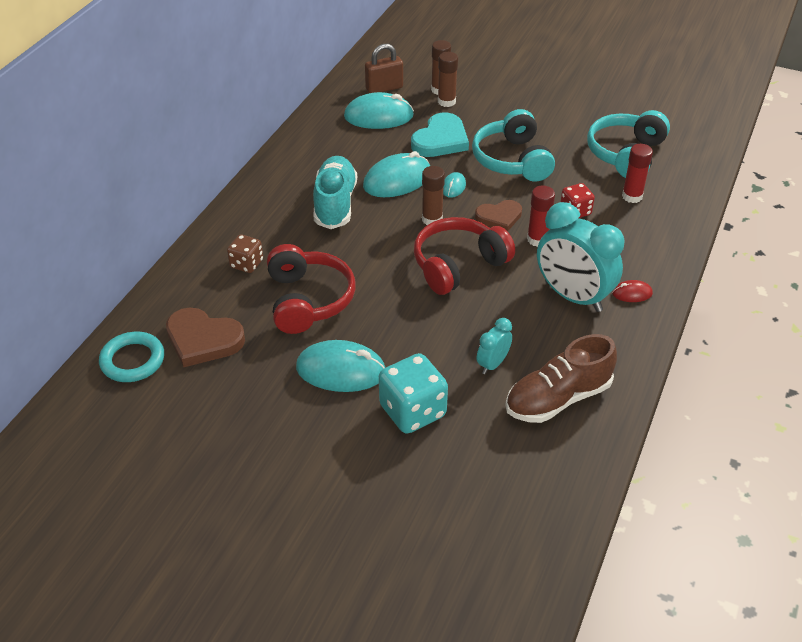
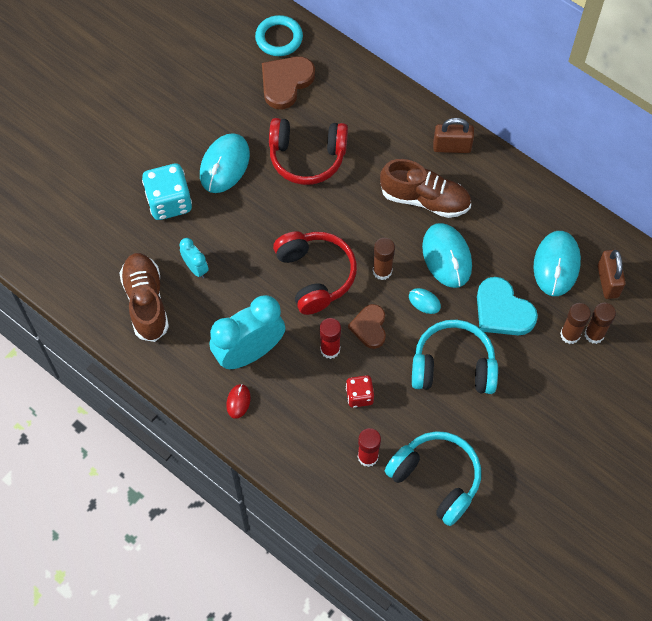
camera: 105 degrees right, 20 degrees up
brown dice [227,234,263,273] -> none
turquoise shoe [313,156,357,229] -> brown shoe [380,159,471,218]
none -> brown padlock [433,118,474,153]

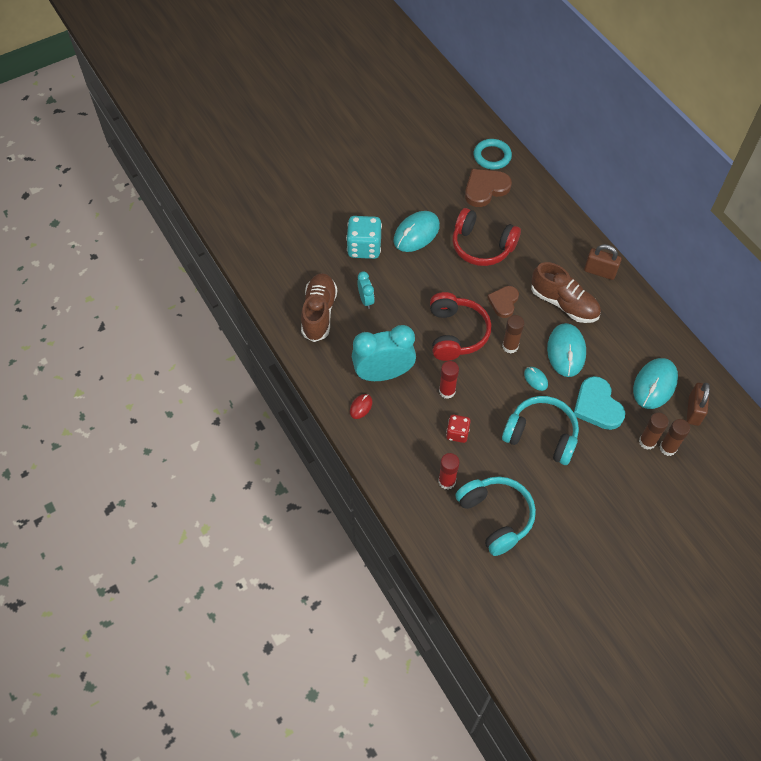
camera: 20 degrees right, 5 degrees down
brown heart [348,304,386,349] -> brown heart moved to [487,286,519,318]

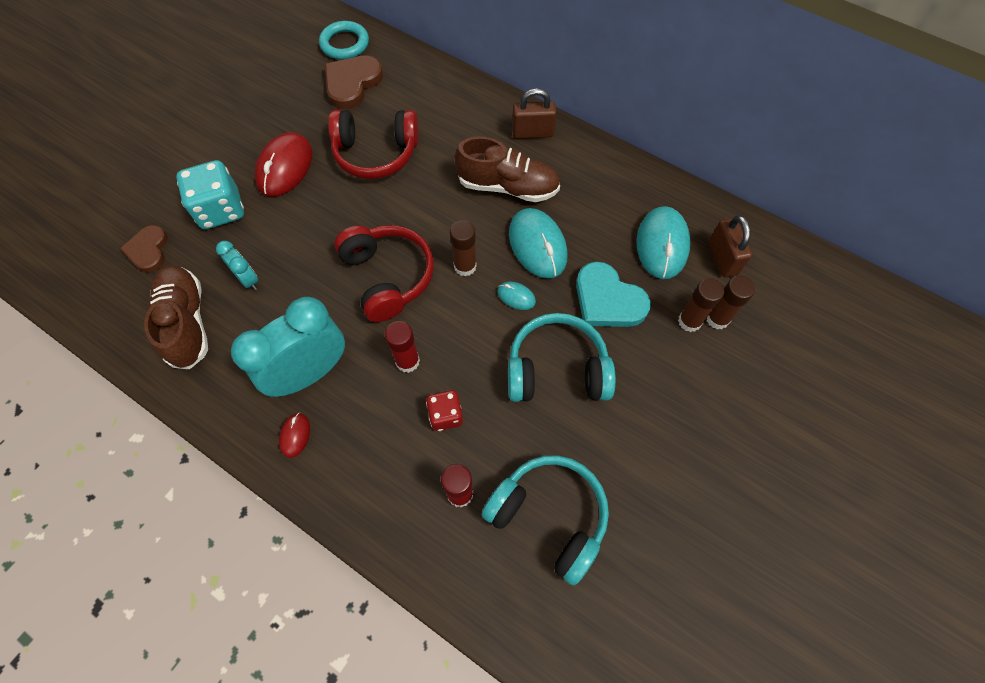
camera: 25 degrees left, 5 degrees up
turquoise mouse [393,211,440,252] -> red mouse [255,132,312,197]
brown heart [487,286,519,318] -> brown heart moved to [120,225,168,272]

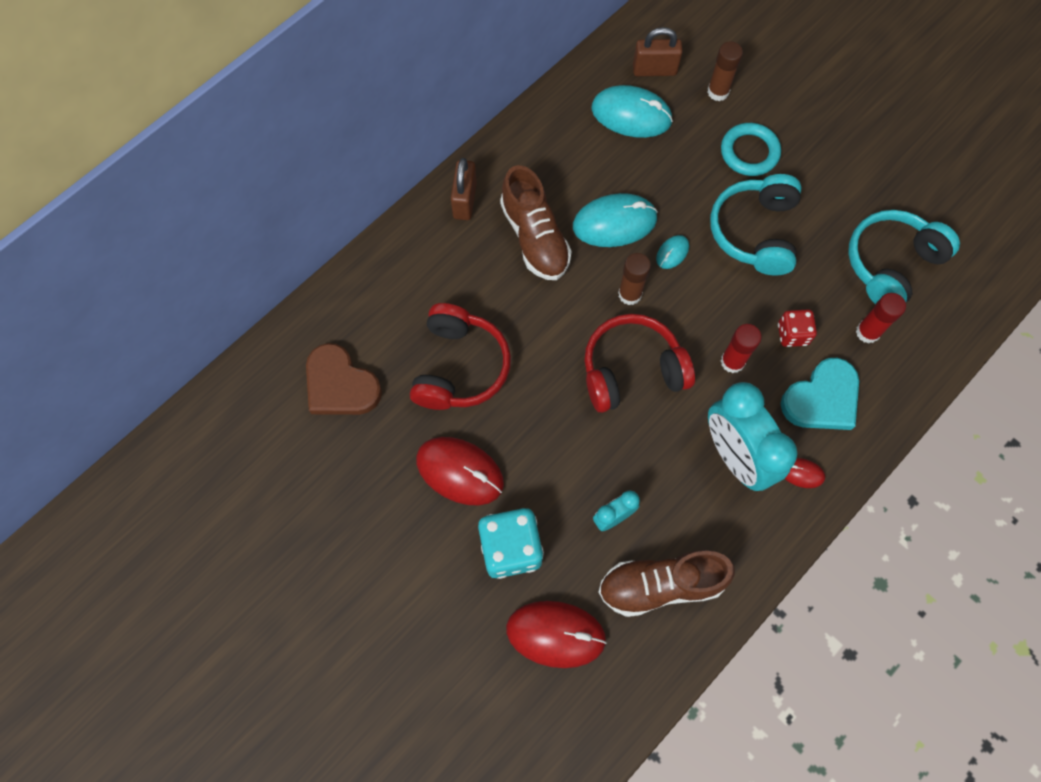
camera: 80 degrees left, 5 degrees up
brown heart [120,225,168,272] -> red mouse [506,601,607,668]
turquoise ring [319,21,369,60] -> turquoise ring moved to [721,123,781,176]
brown shoe [455,136,560,202] -> brown shoe turned 135 degrees clockwise [500,165,572,280]
turquoise heart [576,262,651,327] -> turquoise heart moved to [781,358,859,430]
brown glue stick [678,278,724,332] -> none

